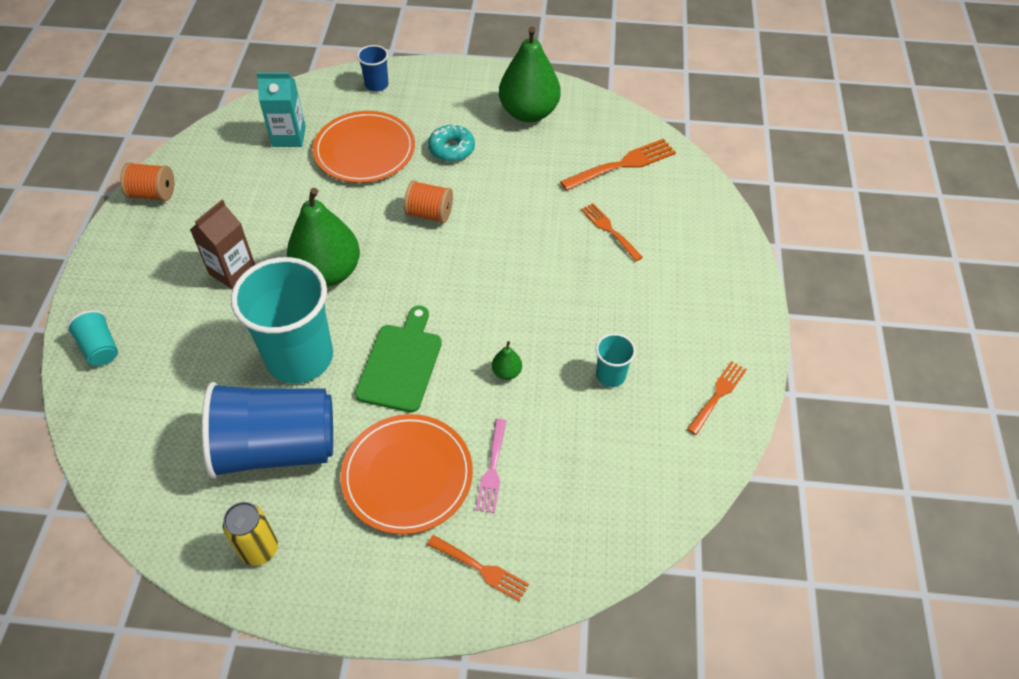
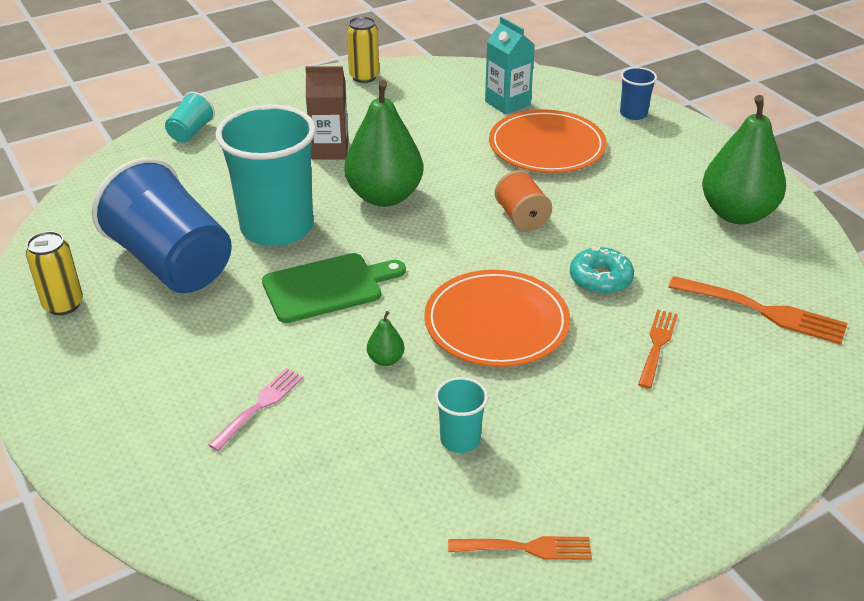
camera: 55 degrees right, 15 degrees down
orange spool [120,162,174,201] -> yellow can [347,17,379,83]
orange plate [341,414,473,534] -> orange plate moved to [424,270,570,367]
orange fork [427,535,529,602] -> none
turquoise donut [428,124,475,162] -> turquoise donut moved to [570,247,634,295]
pink fork [476,419,507,513] -> pink fork turned 150 degrees clockwise [208,368,304,451]

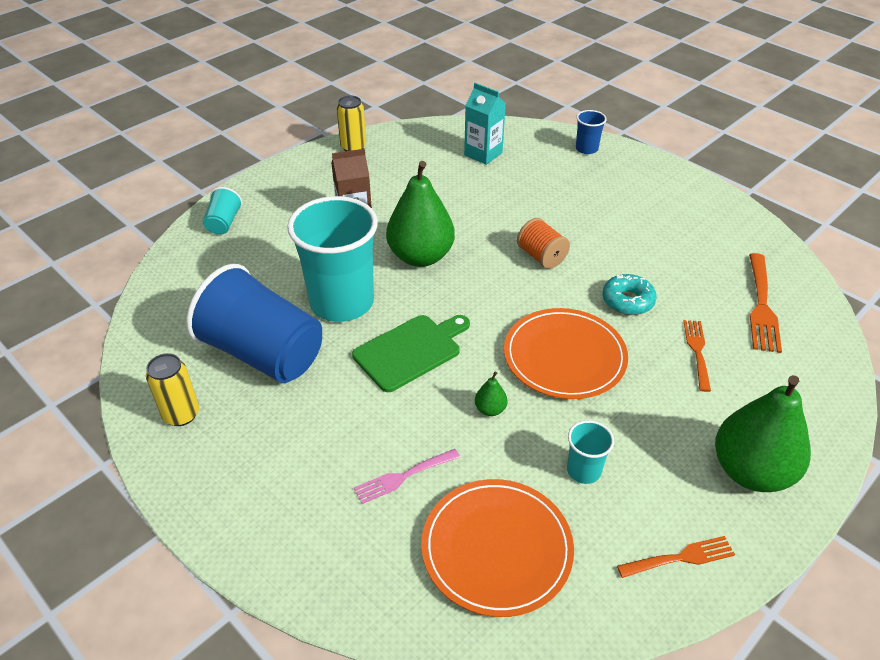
camera: 15 degrees left, 5 degrees up
pink fork [208,368,304,451] -> pink fork turned 135 degrees counterclockwise [354,449,460,504]
orange plate [489,109,607,173] -> orange plate moved to [421,479,574,617]
orange fork [668,276,848,345] -> orange fork turned 90 degrees clockwise [749,253,782,353]
green pear [702,95,786,224] -> green pear moved to [715,375,811,492]

